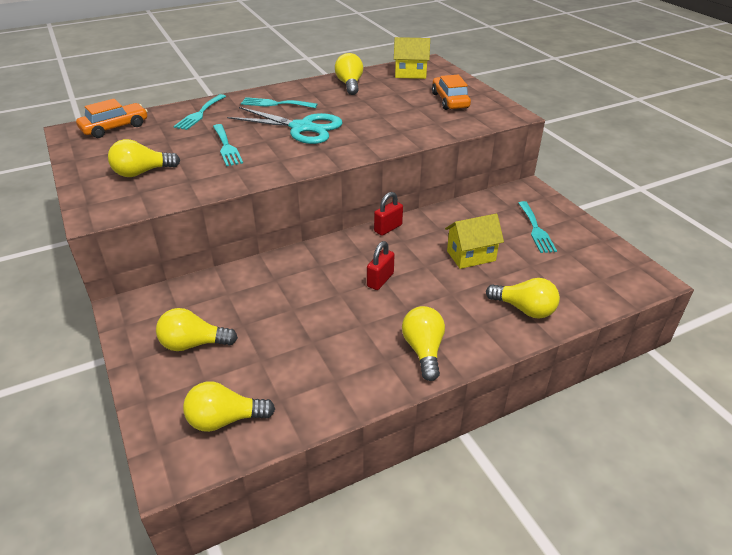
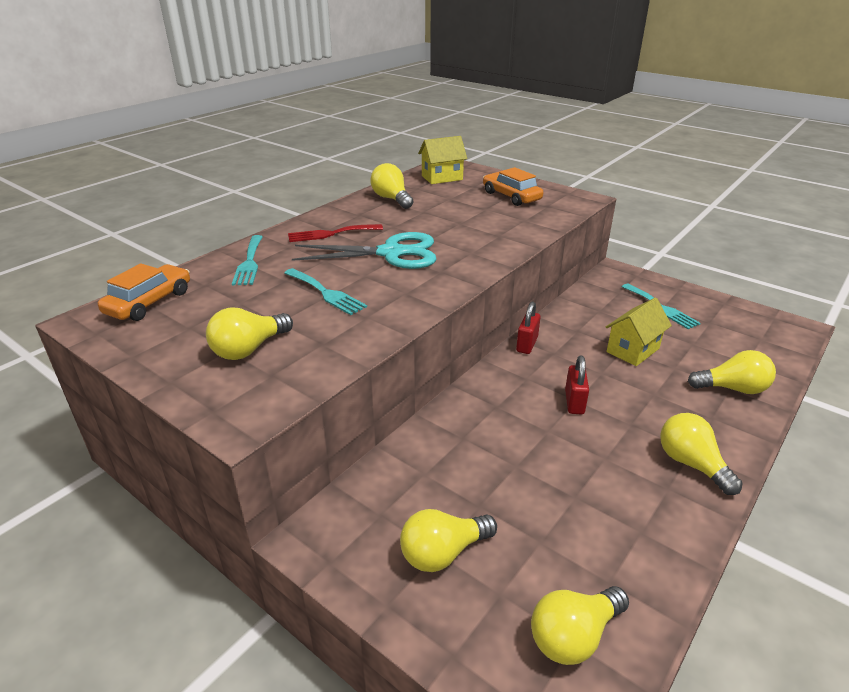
camera: 25 degrees left, 5 degrees down
turquoise fork [241,97,317,108] -> red fork [288,224,383,242]

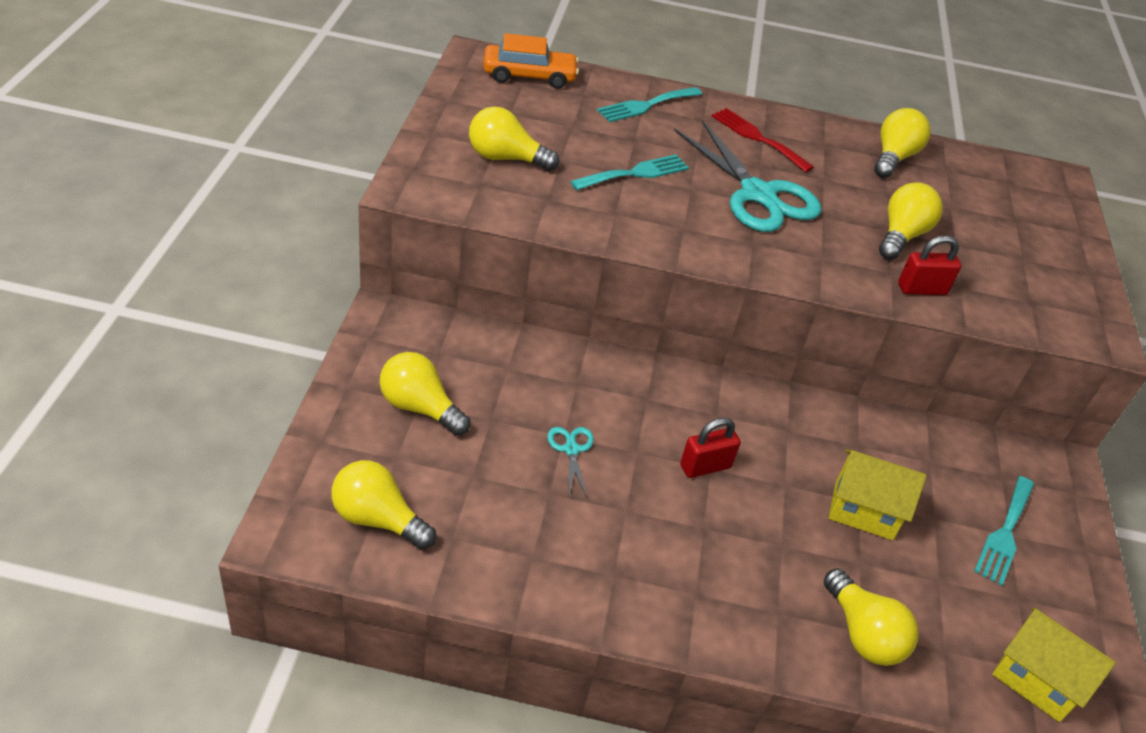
camera: 55 degrees right, 10 degrees up
turquoise fork [284,268,367,315] -> turquoise fork turned 135 degrees counterclockwise [570,154,689,190]
yellow house [418,136,467,184] -> yellow house moved to [992,607,1116,722]
orange car [483,167,544,206] -> none
red padlock [516,302,540,354] -> red padlock moved to [898,235,961,295]
yellow light bulb [660,413,742,495] -> yellow light bulb moved to [879,182,943,260]
none -> turquoise scissors [547,427,594,498]

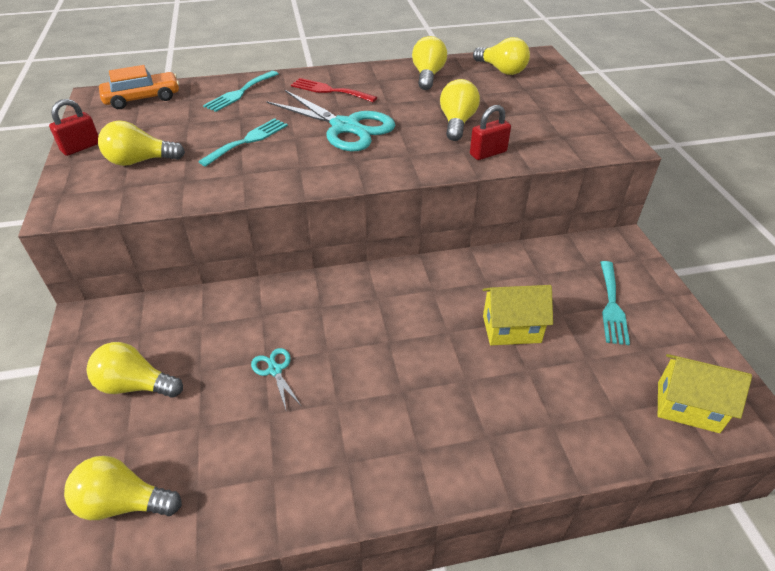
camera: 15 degrees left, 0 degrees up
red padlock [680,417,741,478] -> red padlock moved to [49,99,98,156]
yellow light bulb [824,568,919,666] -> yellow light bulb moved to [473,37,530,75]

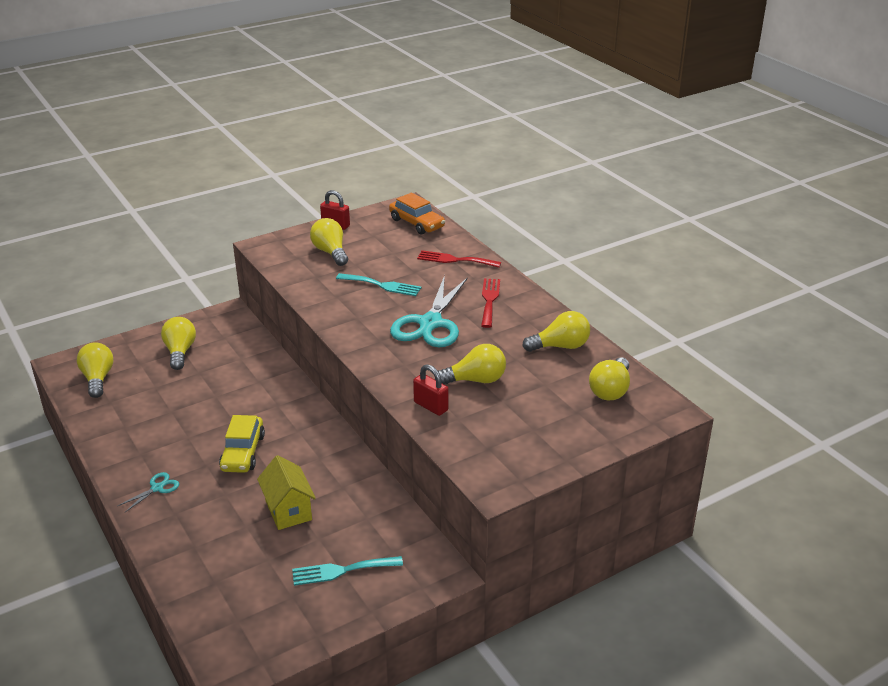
camera: 70 degrees right, 10 degrees down
turquoise fork [203,71,278,112] -> red fork [417,250,501,268]
turquoise scissors [251,348,301,409] -> turquoise scissors moved to [118,472,179,512]
yellow house [658,354,752,433] -> none
none -> yellow car [219,415,265,473]

